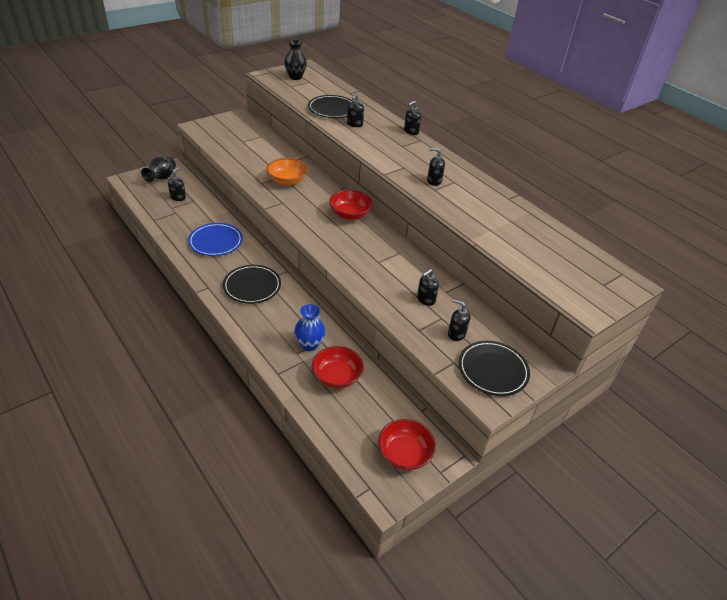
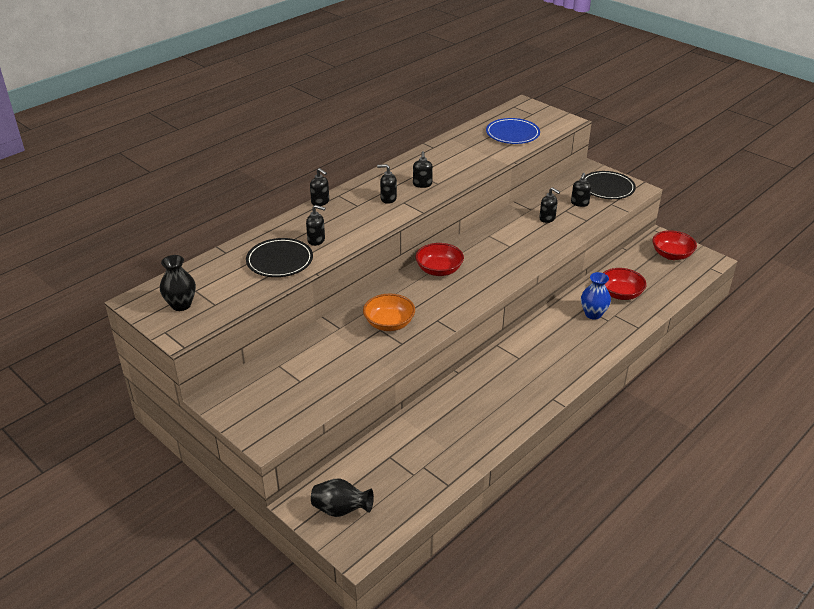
camera: 95 degrees left, 5 degrees down
black soap dispenser [168,167,186,201] -> black soap dispenser moved to [377,164,397,204]
blue plate [188,223,243,256] -> blue plate moved to [486,118,540,144]
black plate [223,265,281,304] -> none

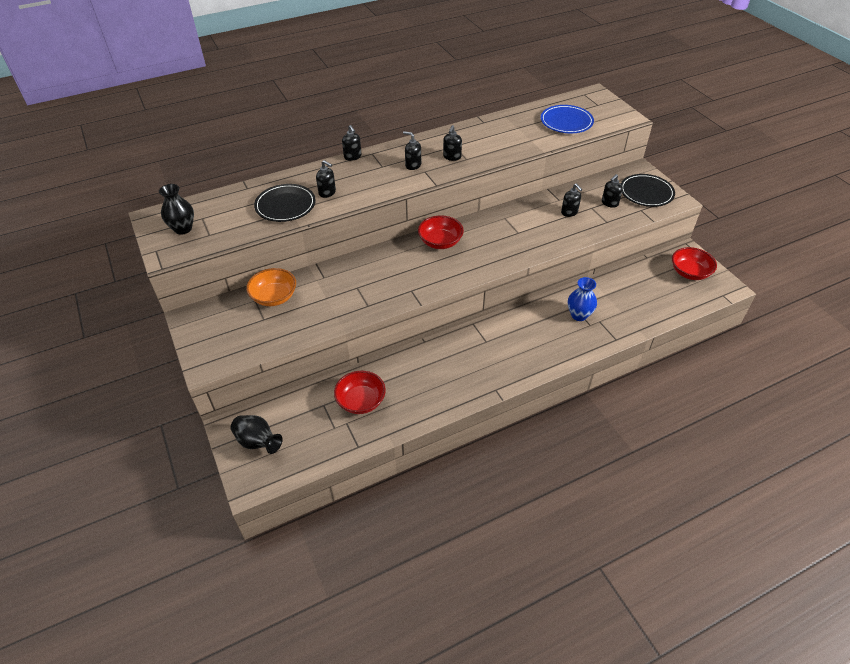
camera: 20 degrees right, 10 degrees up
orange bowl [363,294,415,331] -> orange bowl moved to [246,268,296,306]
red bowl [603,268,647,300] -> red bowl moved to [334,371,386,414]

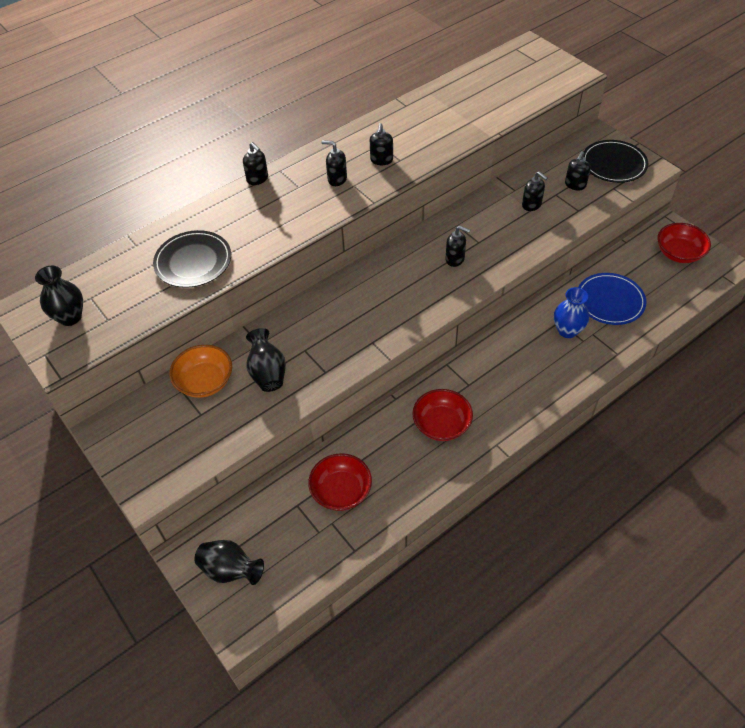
camera: 10 degrees left, 5 degrees up
black soap dispenser [316,160,336,198] -> black soap dispenser moved to [446,226,470,267]
red bowl [418,215,464,249] -> red bowl moved to [412,389,473,441]
blue plate [541,105,594,133] -> blue plate moved to [578,273,647,325]
none -> black vase [246,328,286,392]

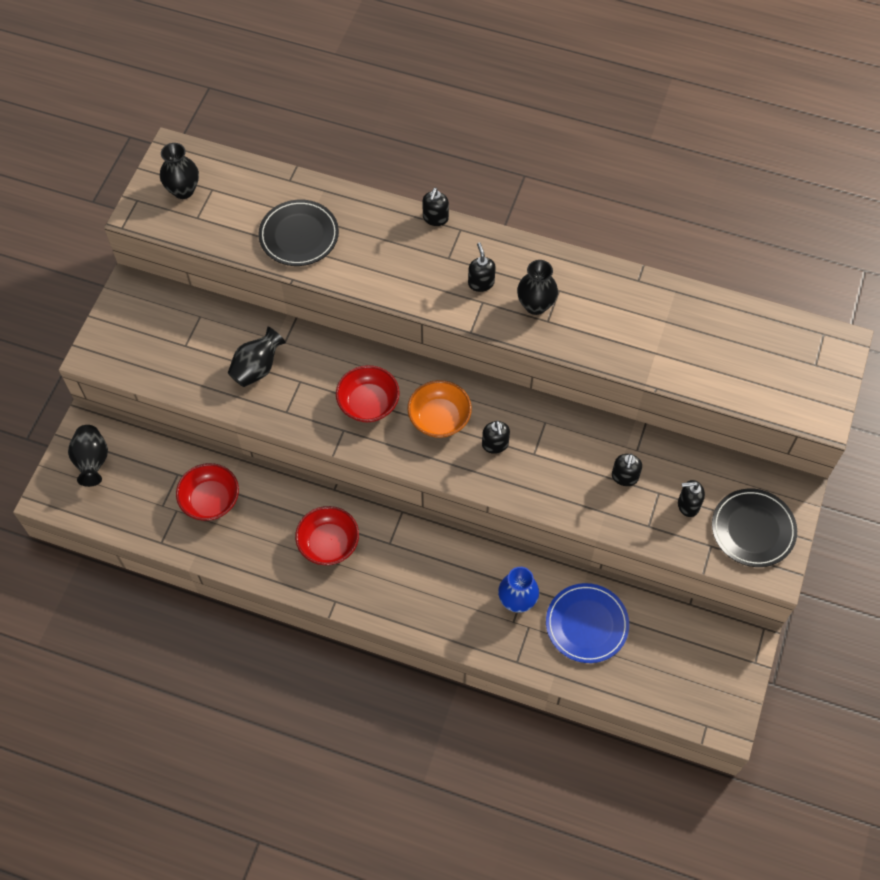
camera: 55 degrees right, 10 degrees up
orange bowl [169,345,232,398] -> orange bowl moved to [407,380,472,438]
black soap dispenser [370,123,393,165] -> black vase [517,260,558,315]
red bowl [657,223,711,263] -> red bowl moved to [336,365,400,422]

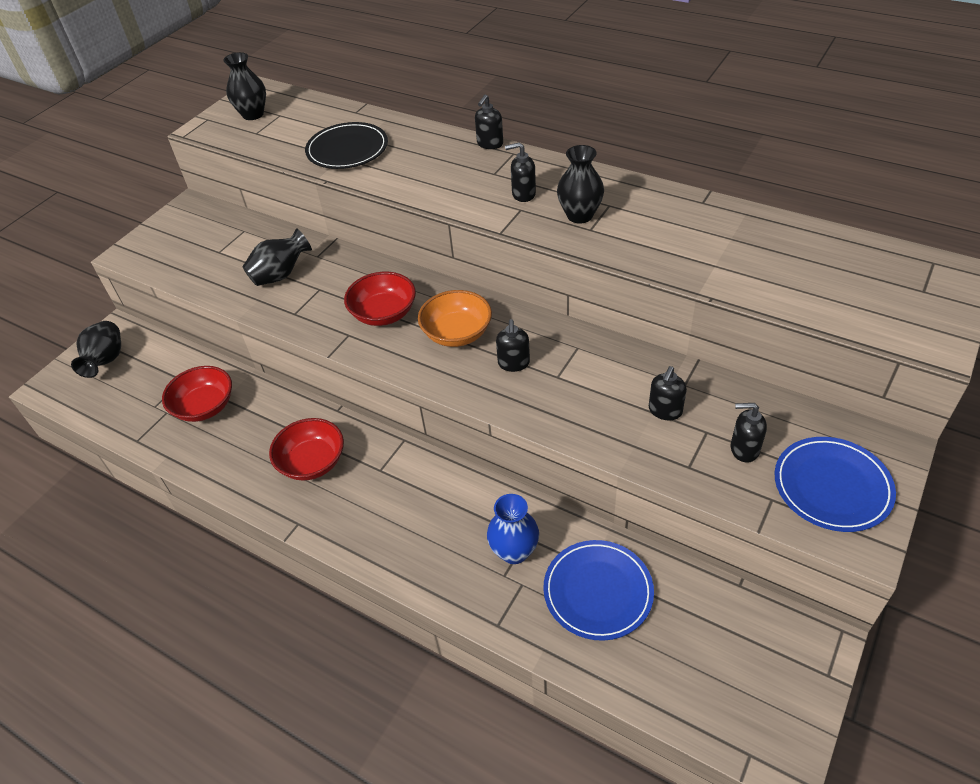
camera: 15 degrees right, 15 degrees down
black soap dispenser [468,242,496,292] -> black soap dispenser turned 90 degrees counterclockwise [505,142,536,202]
black plate [712,489,797,567] -> blue plate [775,437,896,532]

